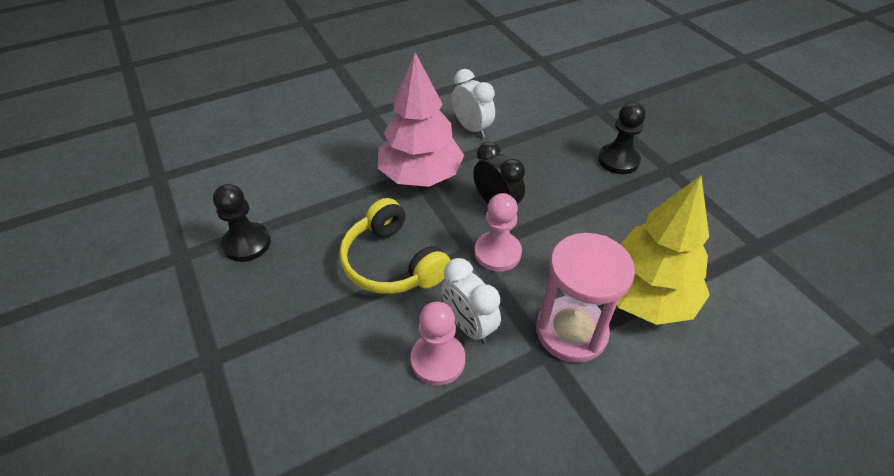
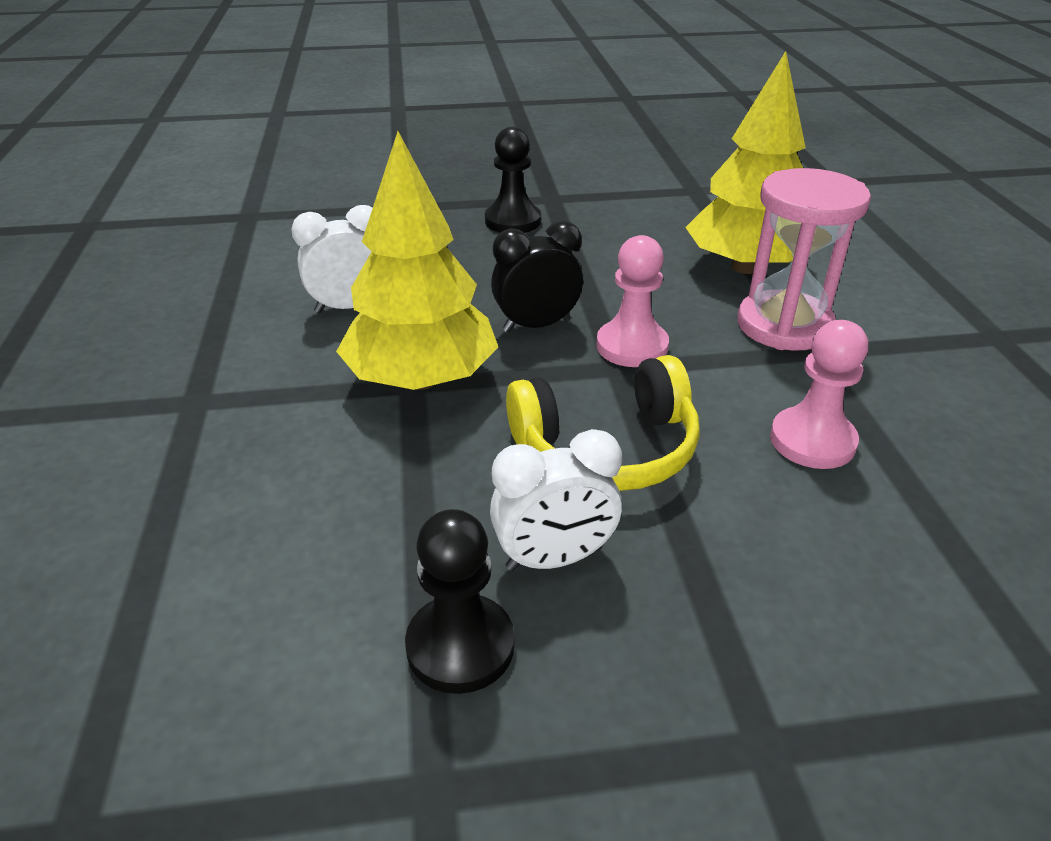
camera: 70 degrees left, 10 degrees down
pink tree [378,53,464,187] -> yellow tree [336,131,498,390]
white clock [441,258,501,344] -> white clock moved to [490,429,622,571]

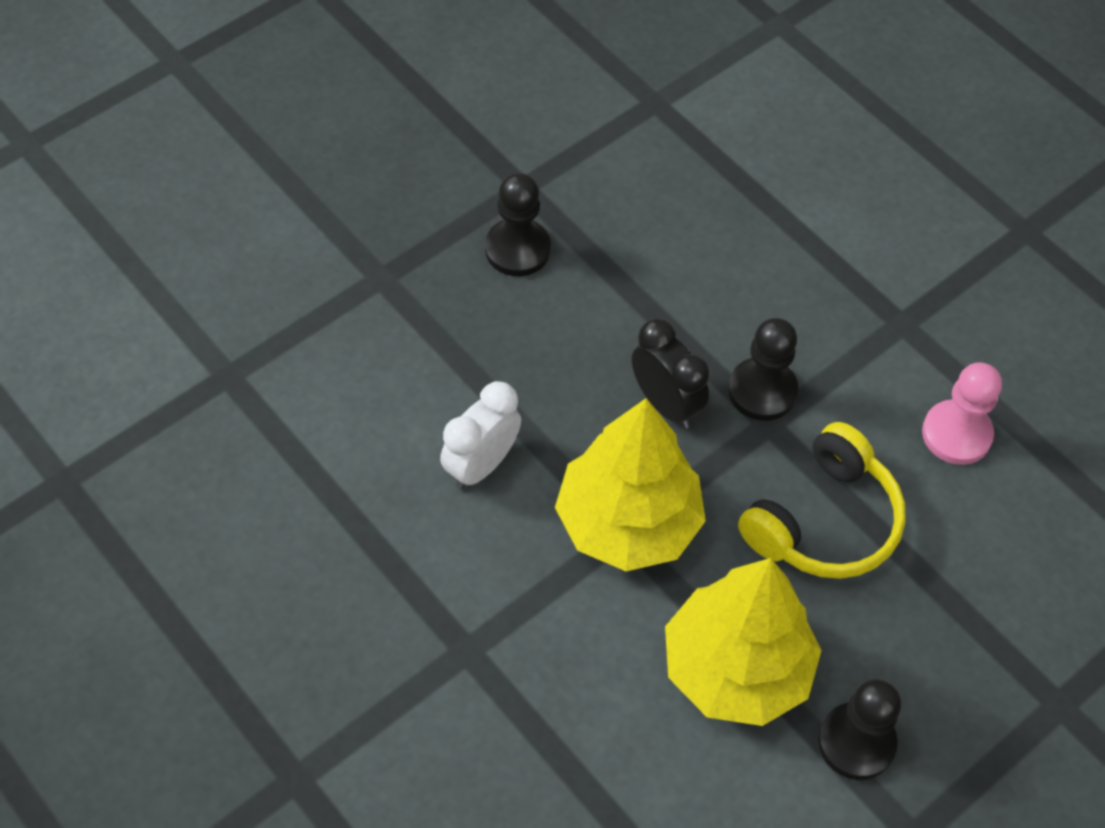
camera: 35 degrees left, 20 degrees up
white clock [490,429,622,571] -> none
black clock [491,221,583,332] -> black clock turned 105 degrees clockwise [631,319,710,428]
pink pawn [596,235,669,367] -> black pawn [728,318,798,421]
yellow tree [685,51,806,274] -> yellow tree moved to [665,558,822,726]
pink hourglass [738,168,871,351] -> none

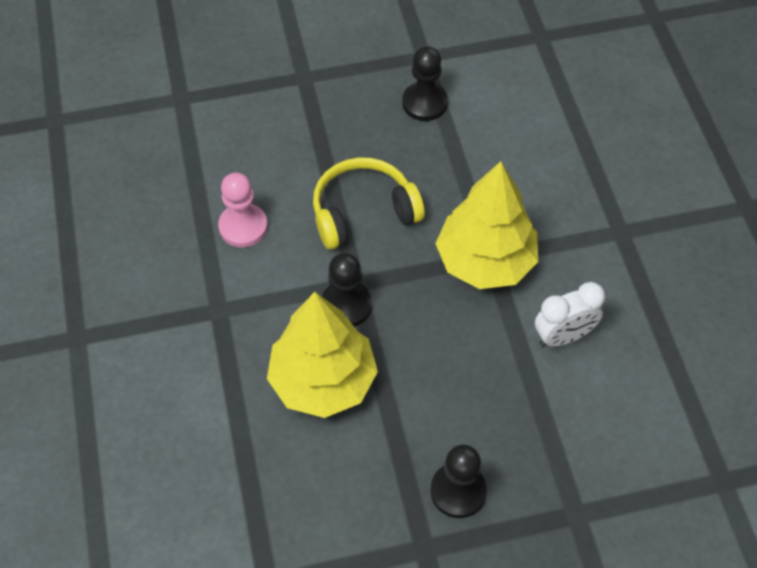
camera: 150 degrees left, 0 degrees up
black clock [631,319,710,428] -> none
yellow tree [665,558,822,726] -> yellow tree moved to [267,292,378,418]

